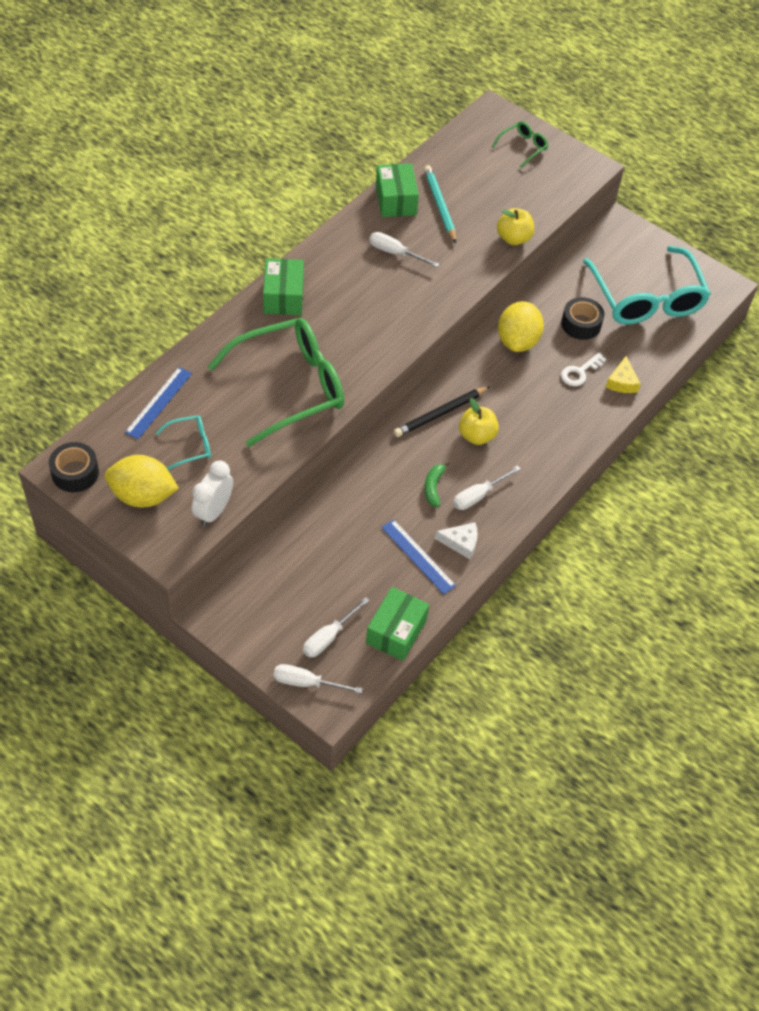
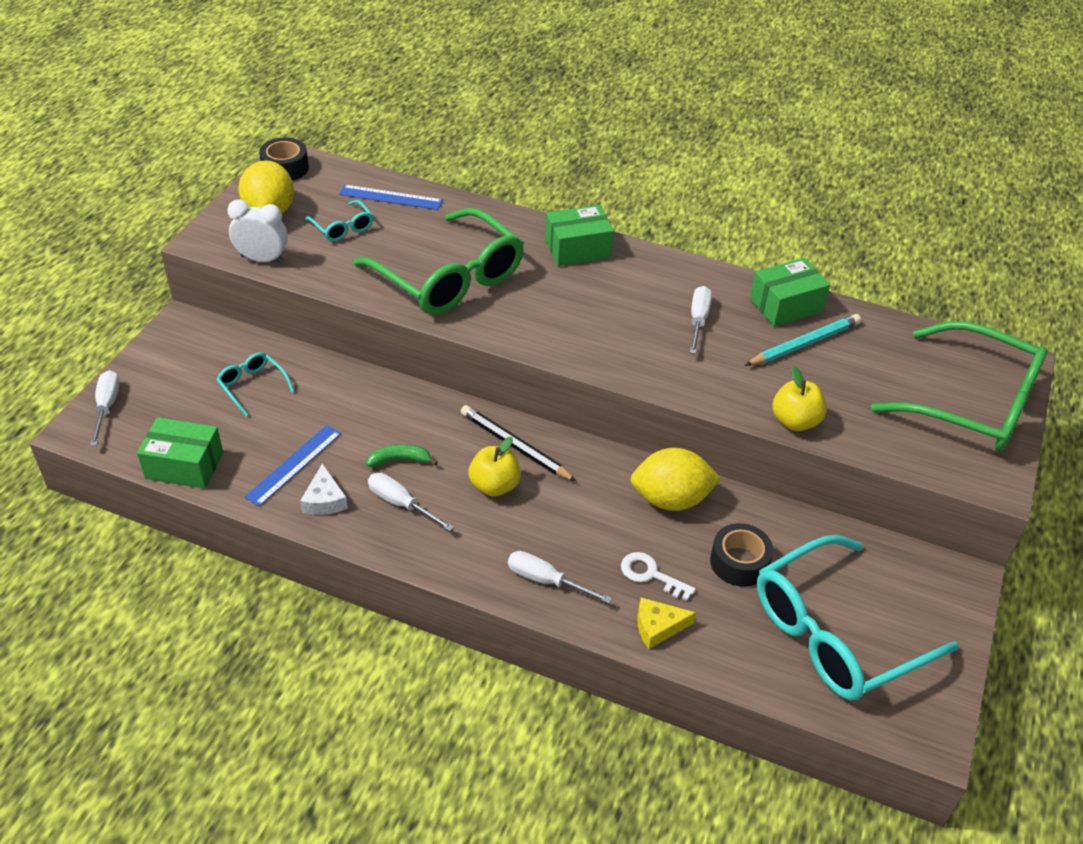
camera: 75 degrees right, 10 degrees down
white screwdriver [303,597,370,657] -> white screwdriver moved to [508,551,612,604]
green glasses [492,121,548,168] -> green glasses [871,321,1048,451], size x2.32
none -> turquoise glasses [217,352,295,417]

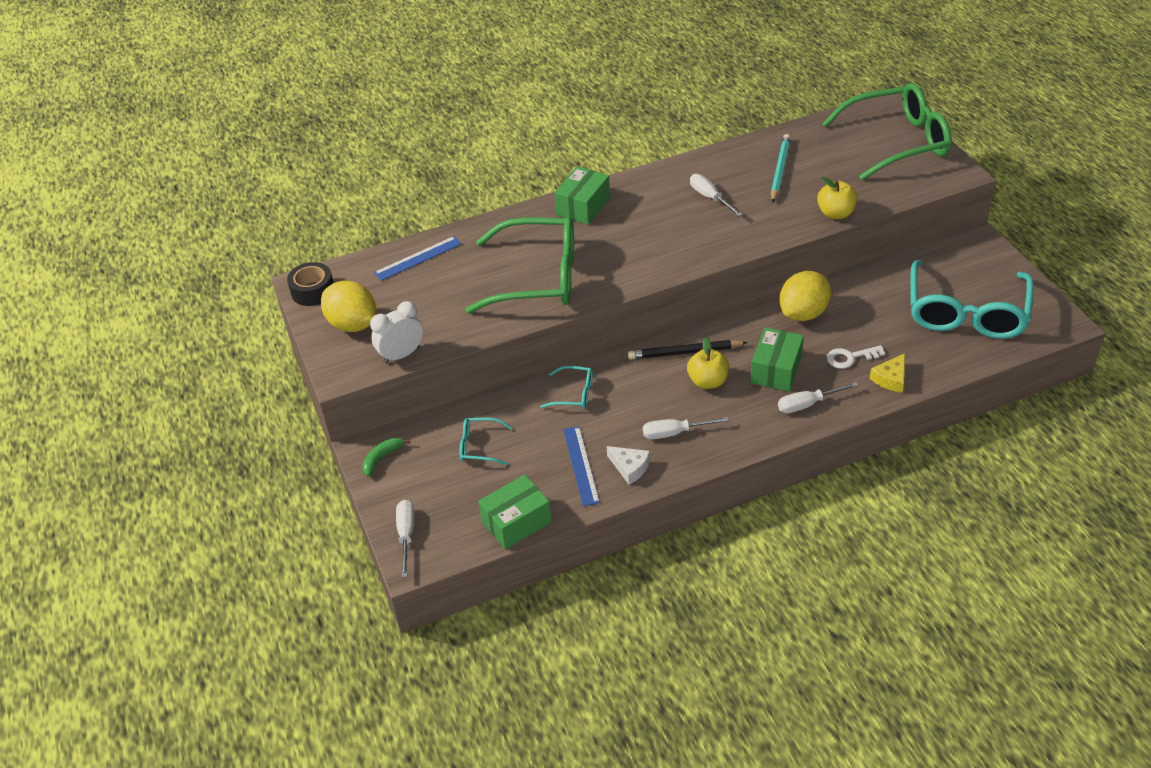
camera: 40 degrees left, 0 degrees up
white screwdriver [90,370,120,446] -> white screwdriver turned 45 degrees clockwise [396,500,414,577]
turquoise glasses [305,200,373,241] -> turquoise glasses moved to [540,366,593,409]
green banana [366,444,438,467] -> green banana moved to [362,438,411,476]
black tape [710,523,773,587] -> none
green box [750,258,830,327] -> green box moved to [750,327,804,391]

